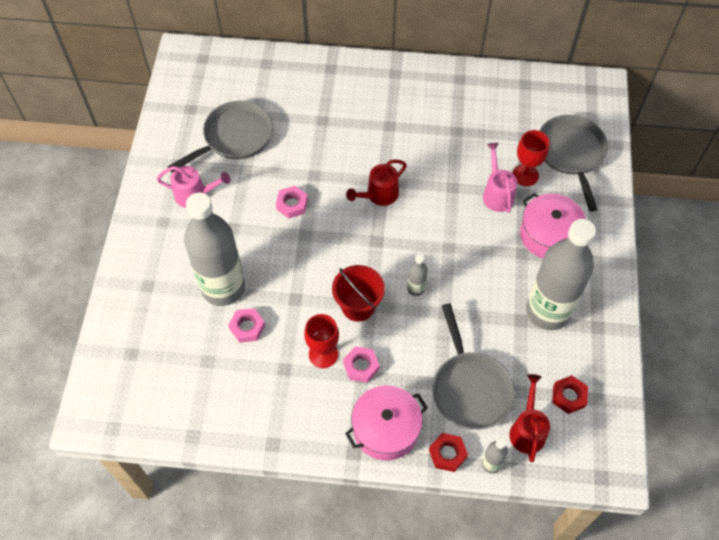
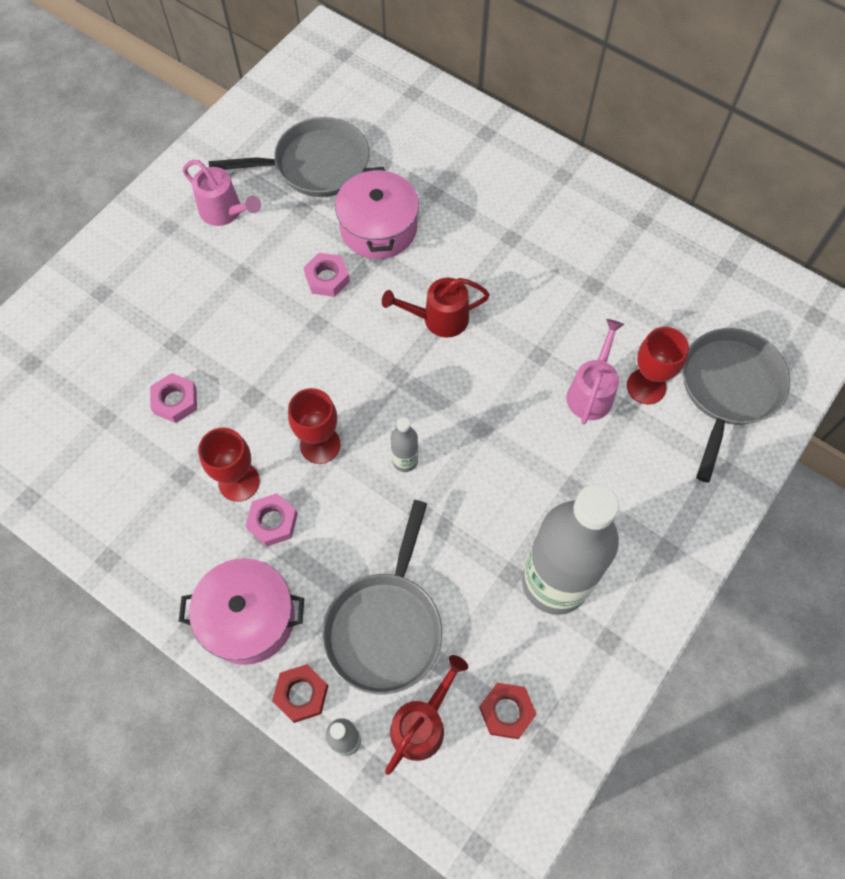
camera: 30 degrees right, 5 degrees up
grey bottle [184,192,245,306] -> none
red bucket [332,265,385,322] -> red goblet [288,388,341,464]
pink pot [520,193,586,259] -> pink pot moved to [335,167,419,259]

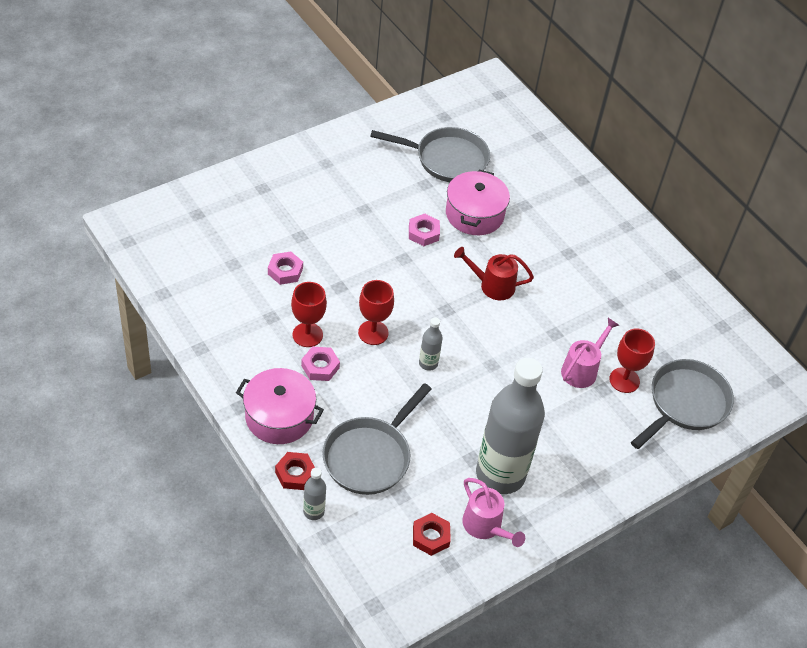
camera: 15 degrees right, 15 degrees down
pink watering can [183,160,261,226] -> pink watering can moved to [462,478,525,547]
red watering can [385,655,468,775] -> none

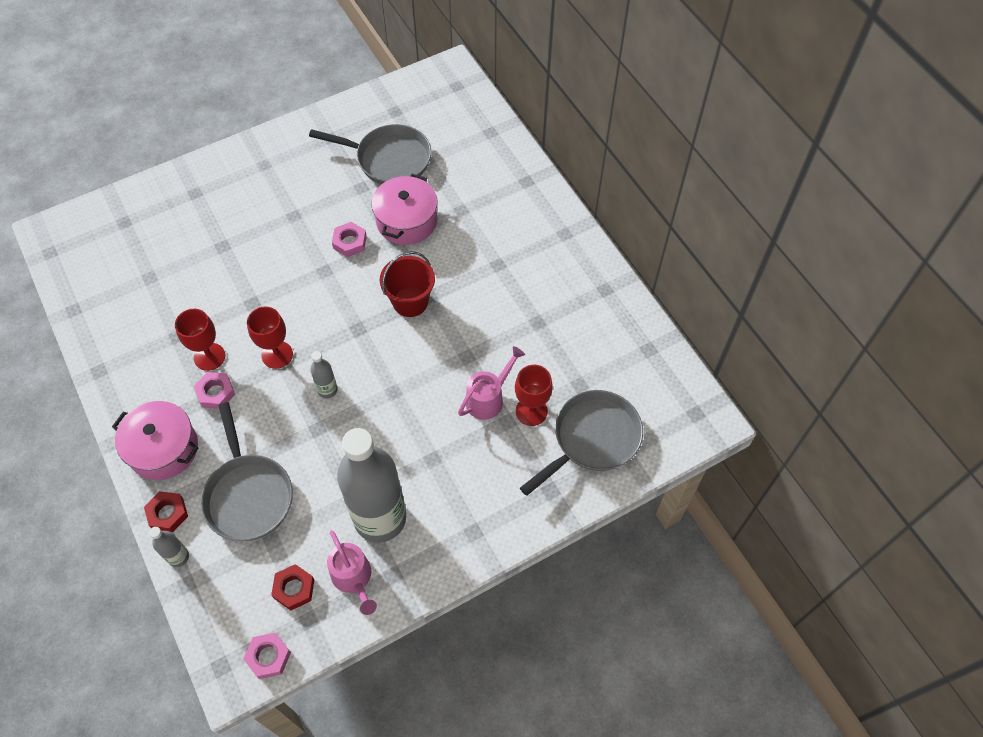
camera: 10 degrees right, 10 degrees up
pink nut [268,251,303,285] -> pink nut moved to [243,633,291,679]
grey pan [322,383,431,495] -> grey pan turned 60 degrees counterclockwise [201,402,293,541]
red watering can [454,247,534,300] -> red bucket [380,251,435,317]

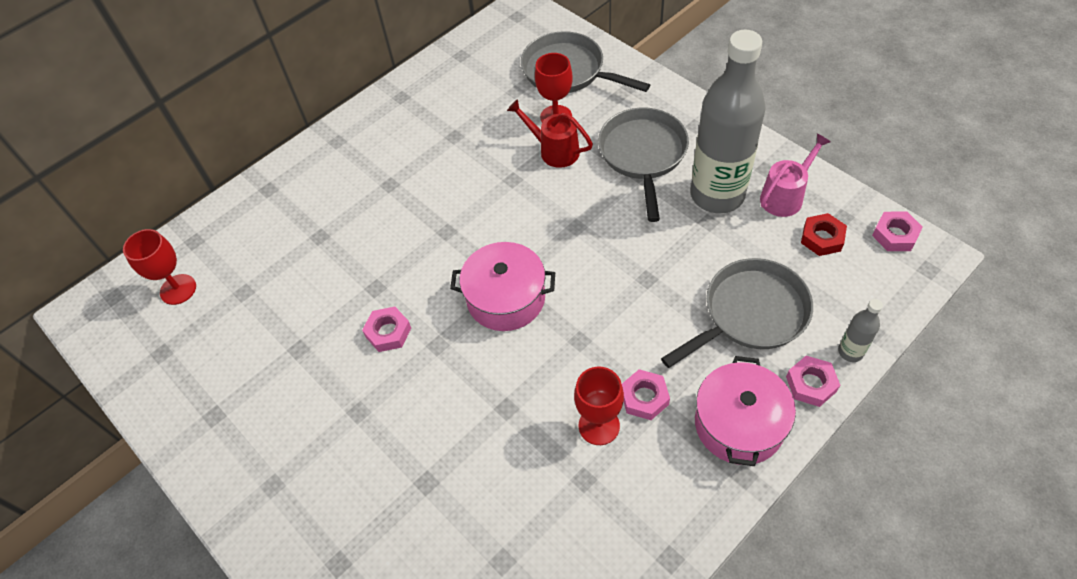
camera: 100 degrees left, 5 degrees down
red nut [144,491,188,532] -> pink nut [786,356,840,407]
red goblet [247,306,293,369] -> red goblet moved to [123,229,196,305]
grey pan [309,124,432,184] -> grey pan moved to [598,108,689,222]
grey bottle [310,351,338,398] -> none
pink pot [371,174,438,245] -> pink pot moved to [450,242,555,331]
red bucket [380,251,435,317] -> none
pink watering can [458,346,525,420] -> red watering can [507,99,593,168]

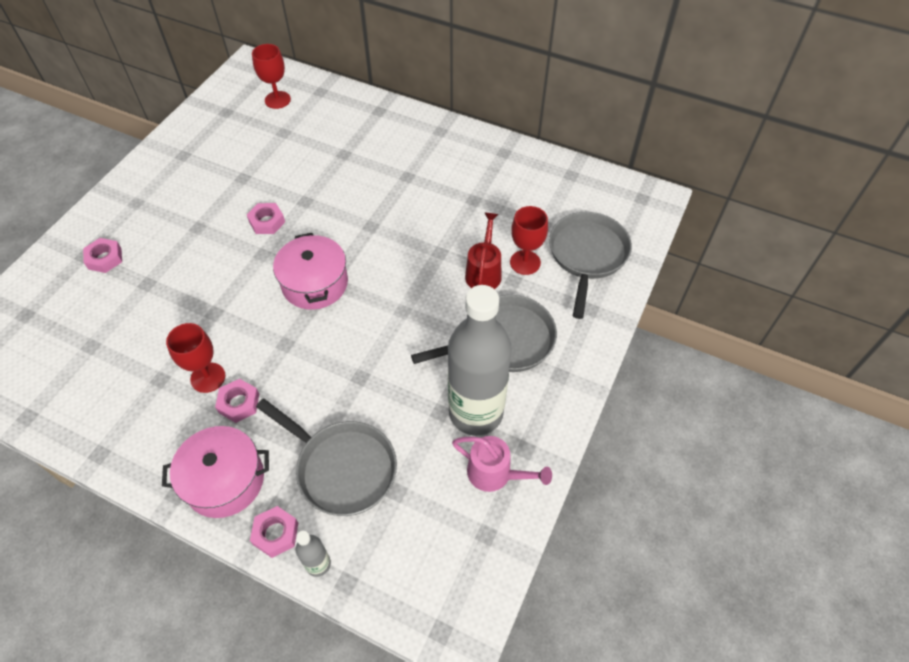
camera: 65 degrees right, 0 degrees up
red nut [801,213,847,256] -> none
pink nut [872,212,923,251] -> pink nut moved to [83,238,122,273]

